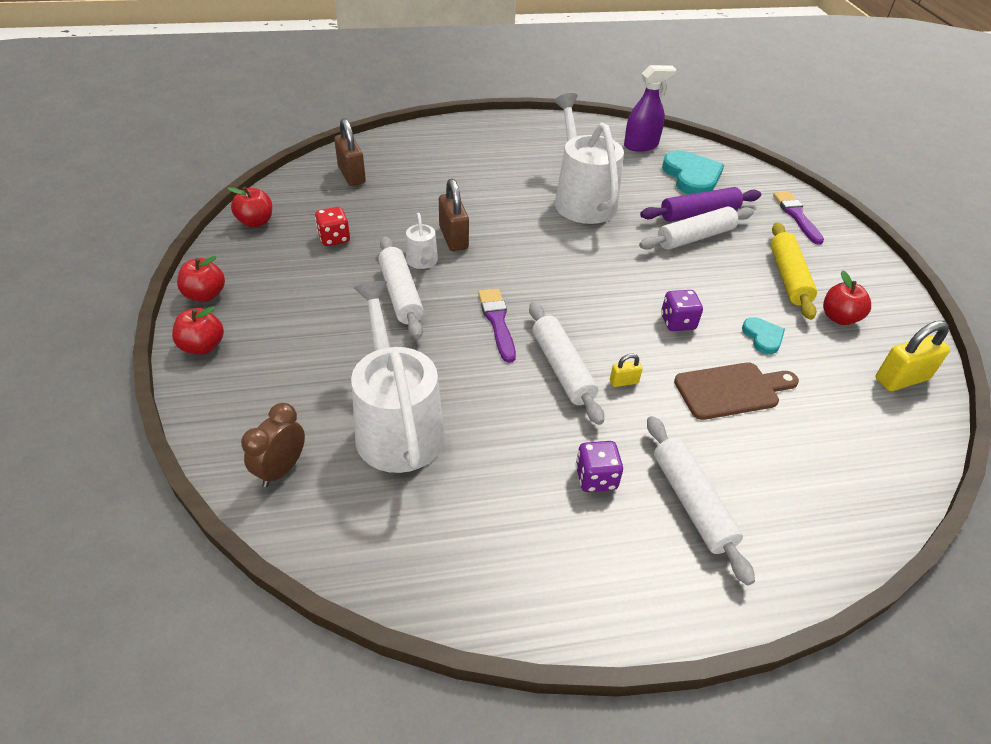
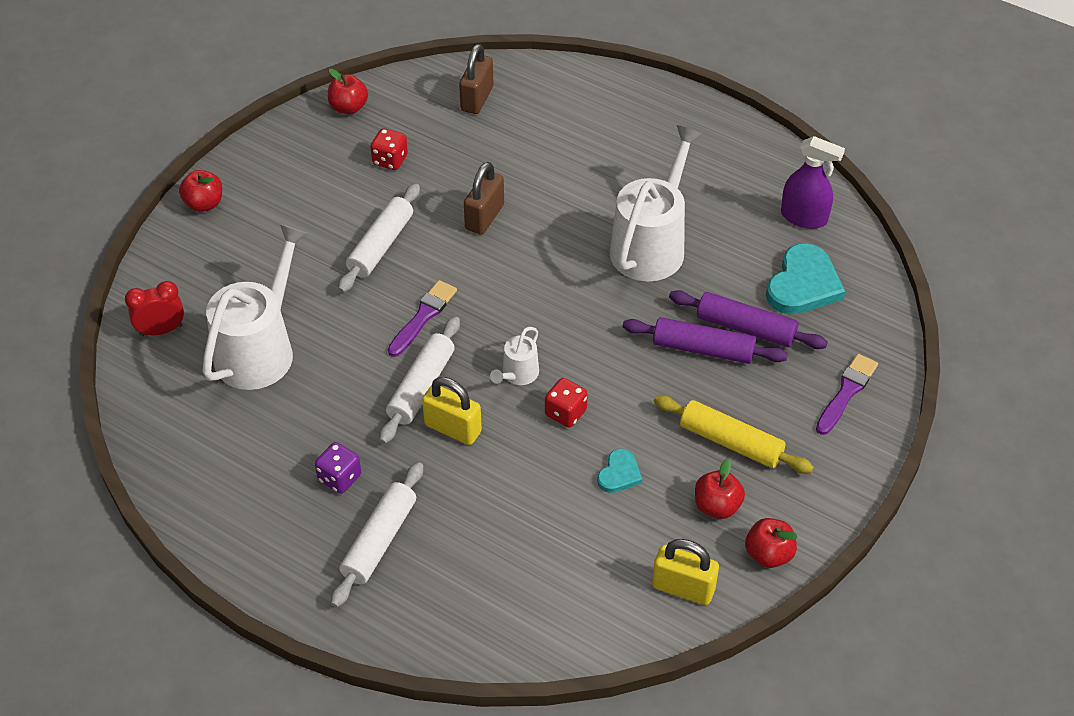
camera: 45 degrees right, 5 degrees up
red apple [177,256,225,302] -> red apple moved to [745,518,798,568]
brown clock [241,403,305,487] -> red clock [125,281,184,336]
white watering can [406,213,438,269] -> white watering can moved to [490,327,539,385]
yellow padlock [610,354,643,387] -> yellow padlock [422,377,482,445], size x2.01
white rolling pin [639,207,754,250] -> purple rolling pin [622,317,788,364]
purple dice [661,290,703,331] -> red dice [545,378,588,428]
brown cutting board [674,362,799,420] -> none
yellow rolling pin [770,222,817,320] -> yellow rolling pin turned 75 degrees clockwise [654,395,814,474]

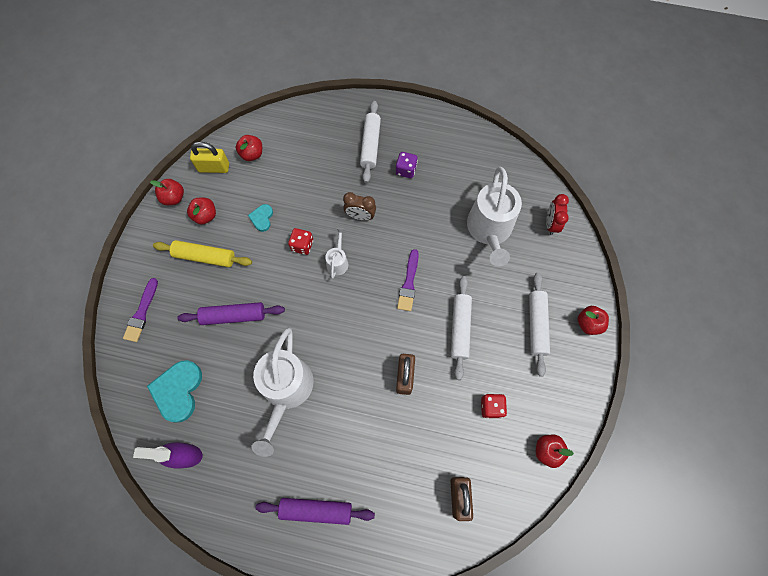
camera: 160 degrees right, 20 degrees up
red clock [125,281,184,336] -> red clock turned 135 degrees clockwise [546,194,569,235]
white rolling pin [379,316,460,444] -> white rolling pin moved to [529,273,550,377]
yellow padlock [422,377,482,445] -> brown clock [343,192,376,221]
purple rolling pin [669,290,828,349] -> purple rolling pin moved to [255,498,375,525]
none -> red apple [236,135,262,161]

